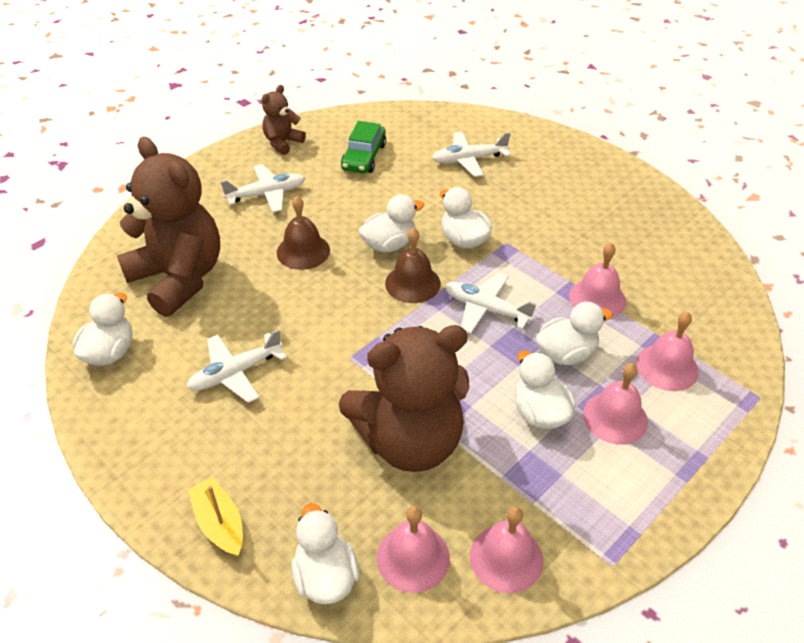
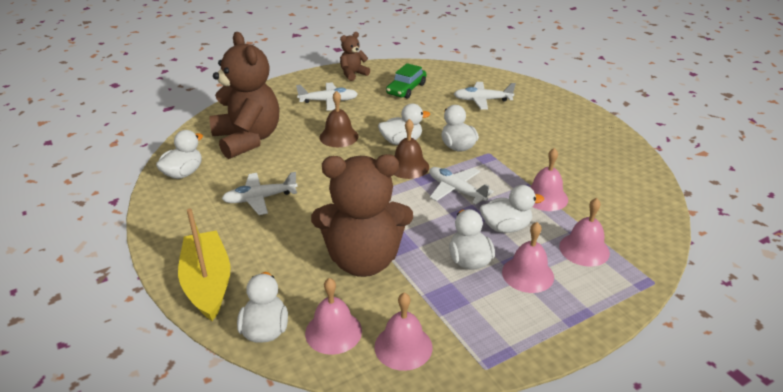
camera: 15 degrees right, 10 degrees down
yellow boat [188,477,243,556] -> yellow boat [178,209,230,321], size x1.70

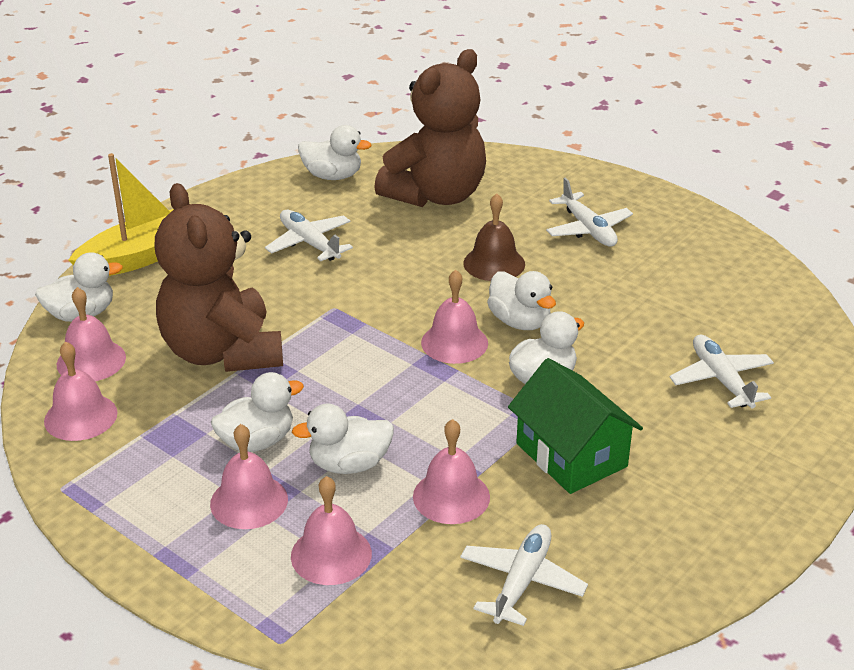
camera: 70 degrees right, 0 degrees up
brown teddy bear [340,32,370,81] -> none
green car [386,63,426,99] -> none
brown bell [394,119,429,179] -> pink bell [421,270,488,364]
white plane [429,167,494,204] -> white plane moved to [460,524,588,626]
white duck [480,185,544,233] -> white duck turned 105 degrees clockwise [292,403,394,474]
none -> green house [508,358,643,494]

